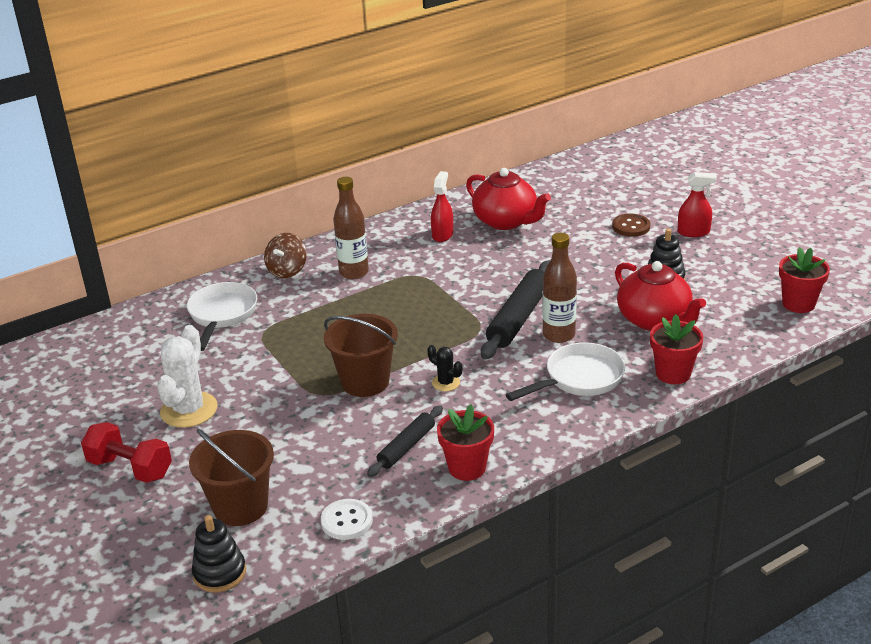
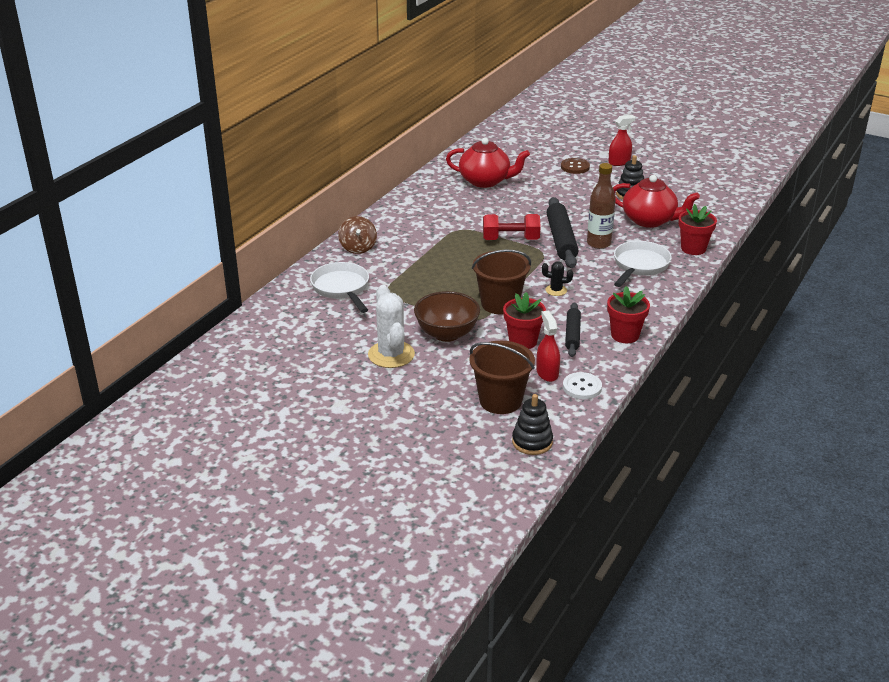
camera: 30 degrees left, 0 degrees up
red dumbbell [81,422,172,483] -> red dumbbell moved to [483,214,541,240]
brown bottle [333,177,369,279] -> none
red spray bottle [431,171,453,242] -> red spray bottle moved to [536,311,560,382]
red flower pot [779,247,830,313] -> red flower pot moved to [503,292,546,349]
none -> brown bowl [414,291,480,342]

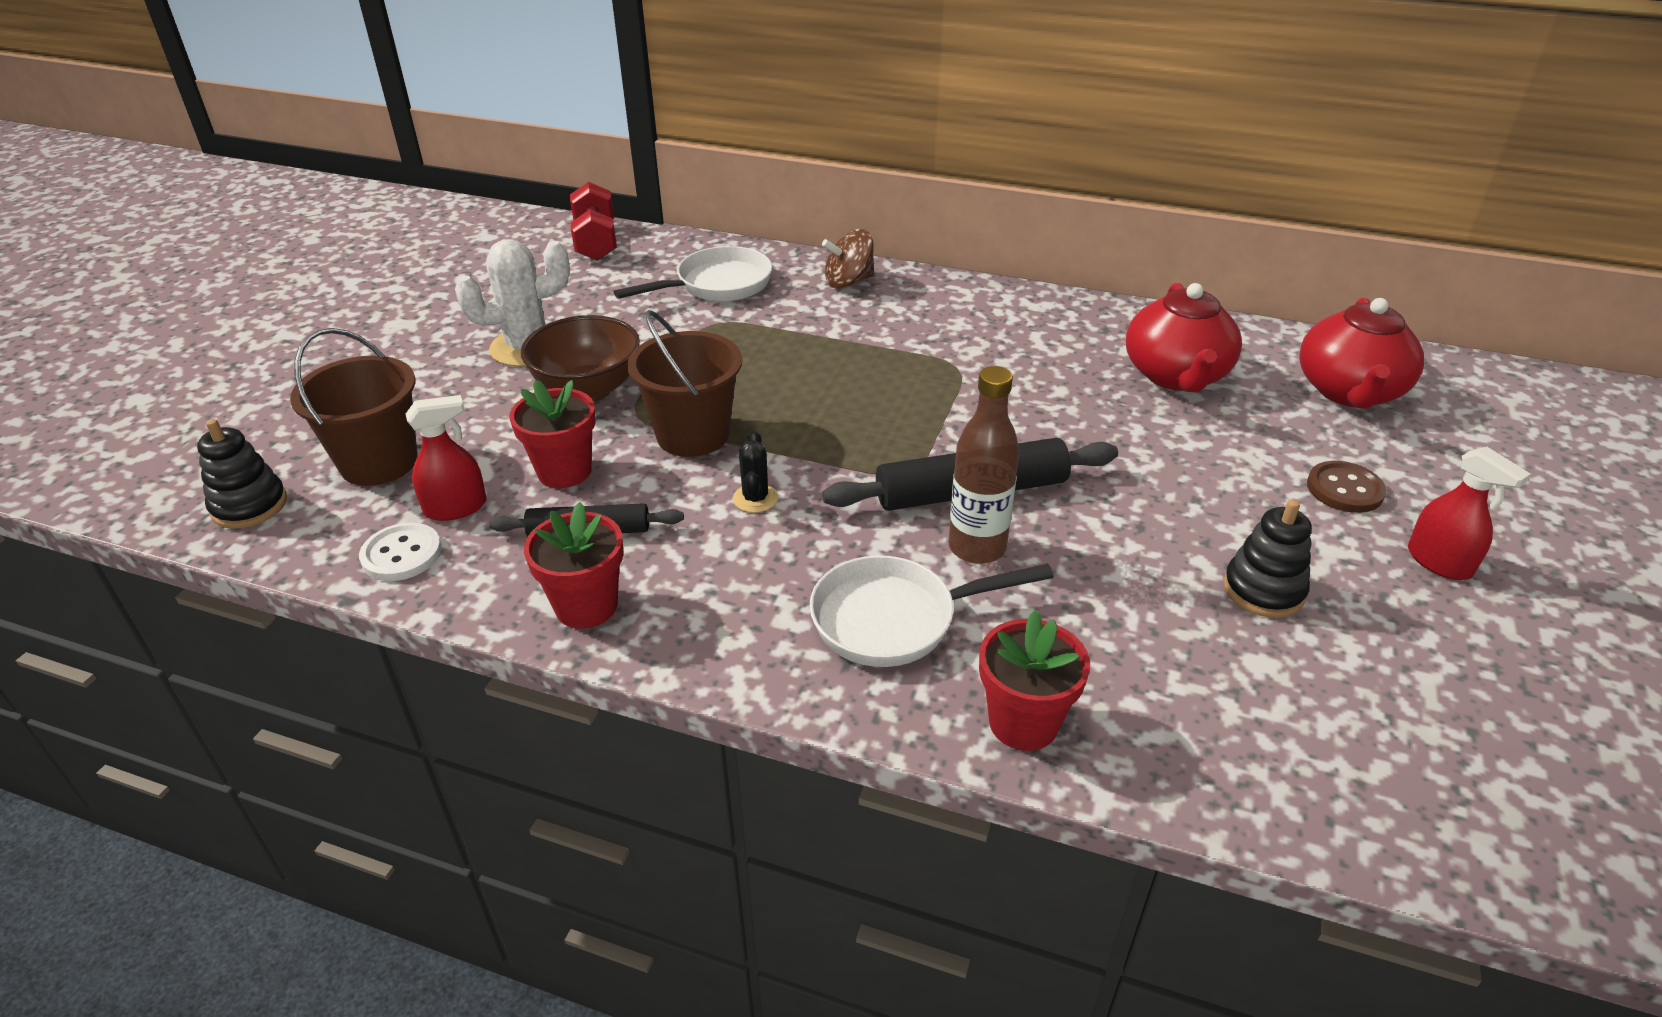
camera: 80 degrees right, 5 degrees up
red dumbbell [483,214,541,240] -> red dumbbell moved to [570,182,617,261]
red teapot [613,175,700,228] -> red teapot moved to [1299,298,1424,409]
white pan [614,241,672,287] -> white pan turned 150 degrees clockwise [810,555,1054,667]

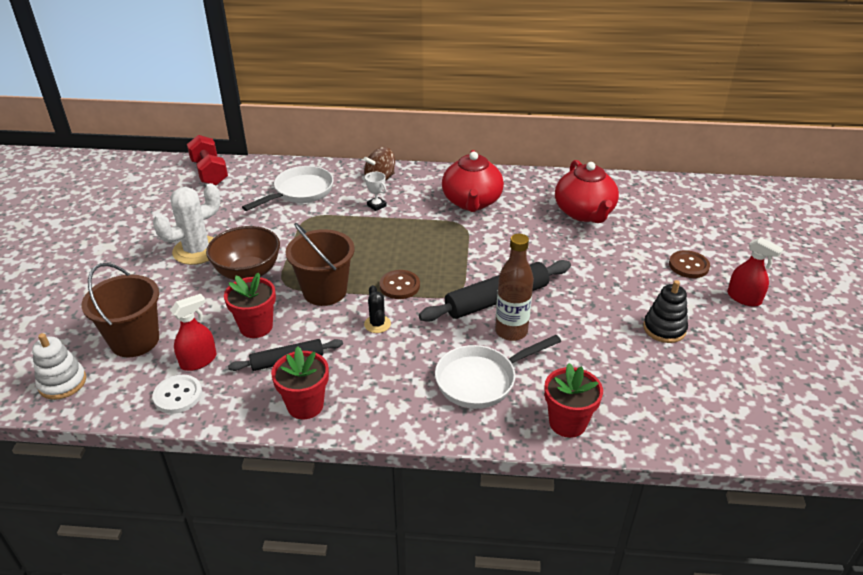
camera: 15 degrees left, 0 degrees up
black stacking toy [197,419,287,529] -> white stacking toy [32,333,86,400]
red teapot [1299,298,1424,409] -> red teapot moved to [442,150,504,212]
none -> white trophy [365,172,387,211]
none -> brown button [380,270,420,299]

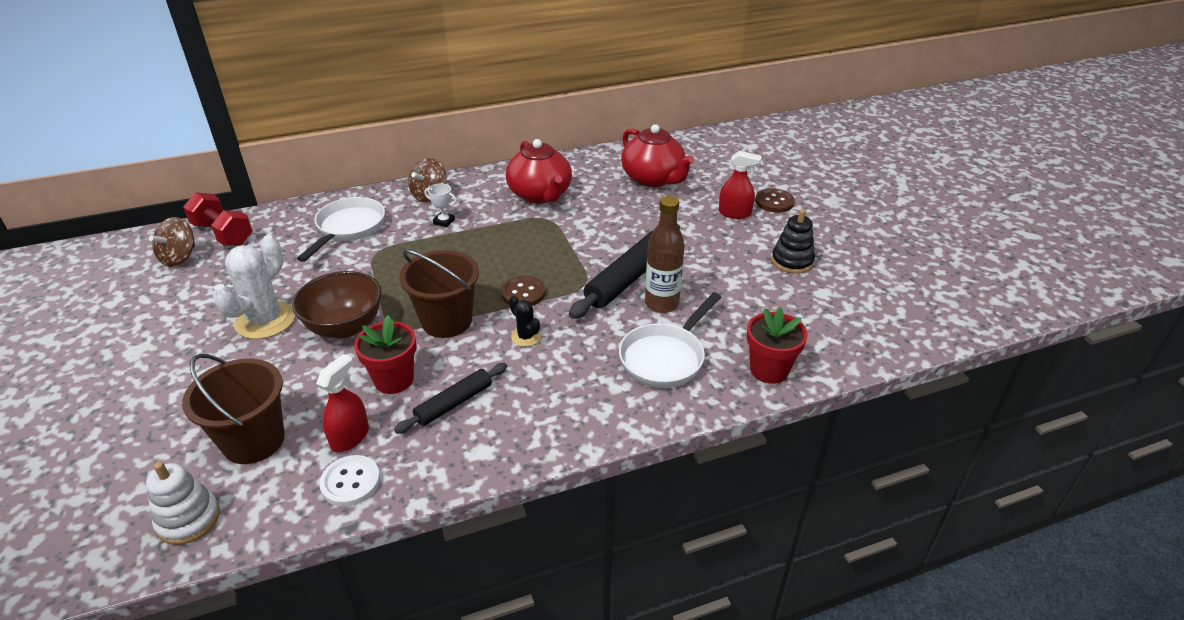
camera: 25 degrees left, 0 degrees up
red flower pot [271,347,329,419] -> none
red spray bottle [727,237,784,306] -> red spray bottle moved to [719,151,762,219]
none -> brown spinning top [149,217,195,267]

